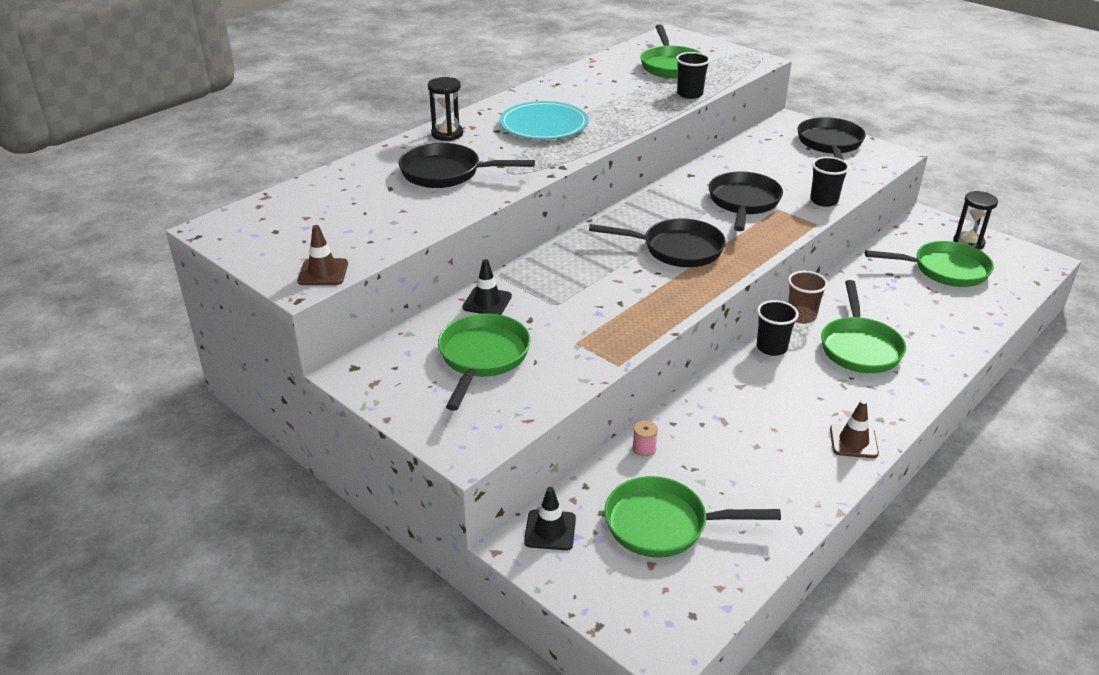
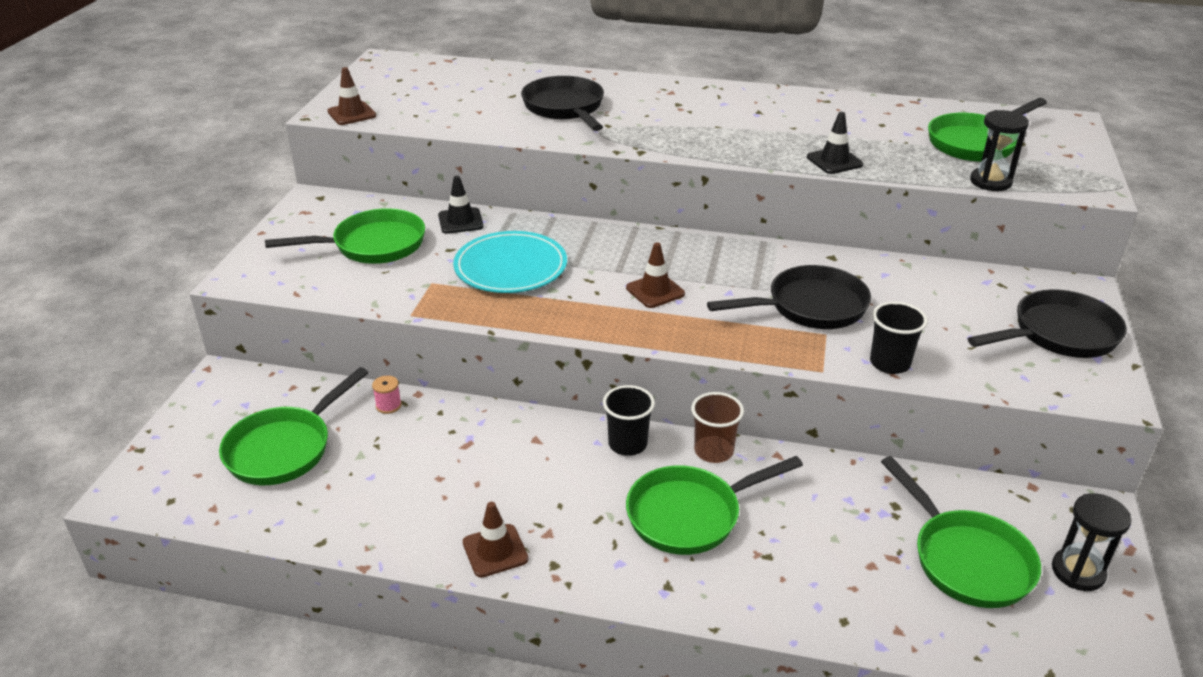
camera: 60 degrees right, 0 degrees up
black hourglass [428,77,463,141] -> black hourglass moved to [970,110,1029,191]
turquoise plate [500,101,588,140] -> turquoise plate moved to [453,231,567,293]
black traffic cone [524,487,576,550] -> black traffic cone moved to [807,112,863,174]
black pan [589,218,726,267] -> brown traffic cone [626,243,685,308]
green pan [604,476,781,558] -> green pan turned 120 degrees counterclockwise [219,367,369,485]
black cup [676,52,711,99] -> none

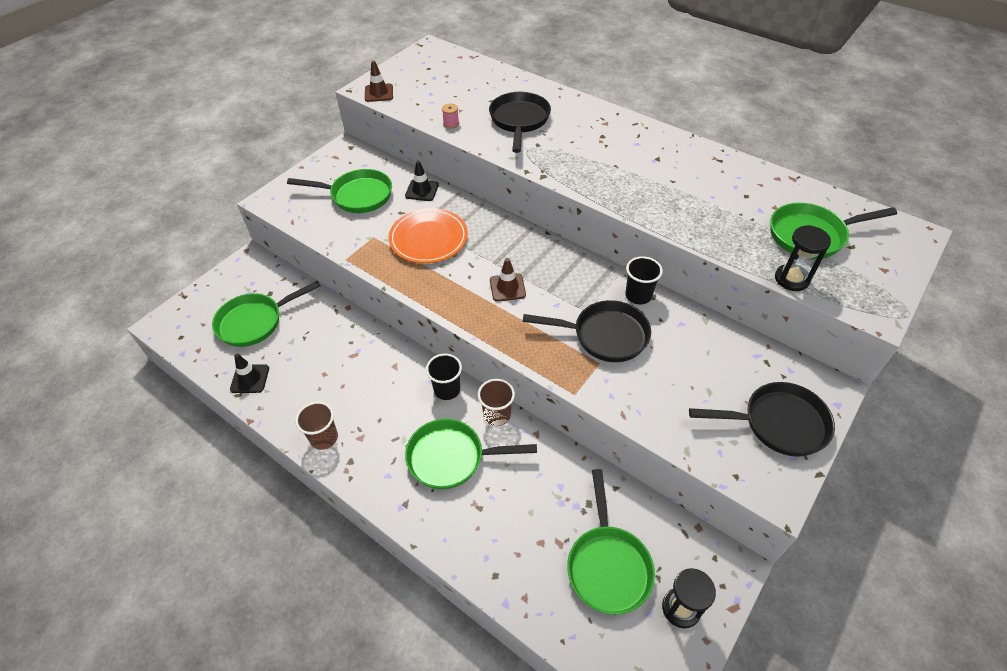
camera: 25 degrees right, 15 degrees up
pink spool [372,375,402,414] -> pink spool moved to [442,104,459,129]
turquoise plate [453,231,567,293] -> orange plate [388,208,468,263]
brown traffic cone [463,502,529,578] -> brown cup [295,401,338,450]
black traffic cone [807,112,863,174] -> black traffic cone moved to [230,354,269,393]
black cup [870,302,928,374] -> black cup moved to [625,256,663,305]

